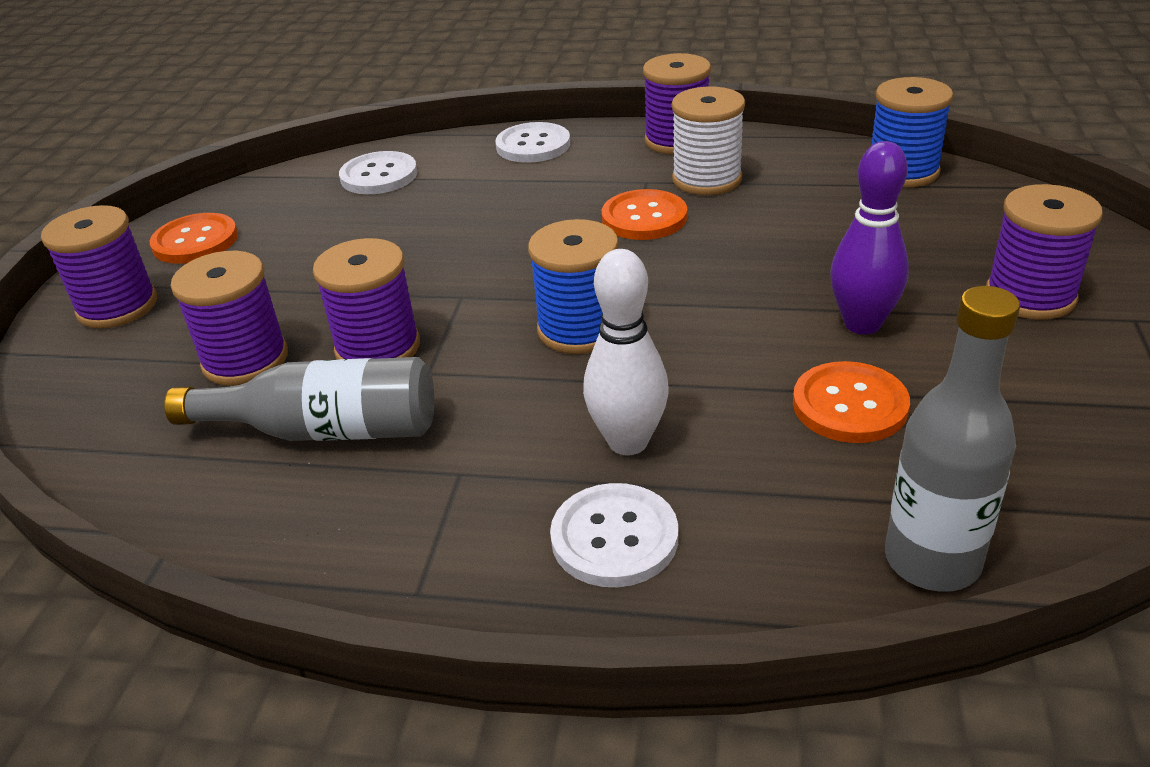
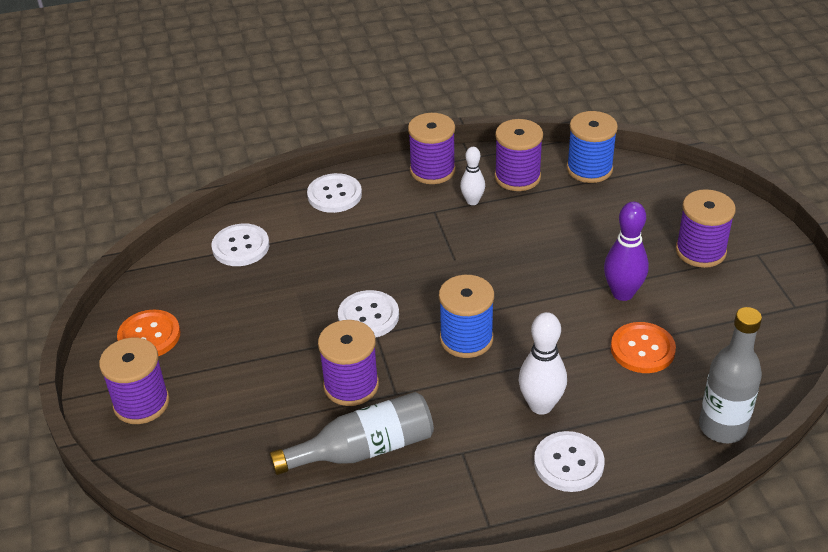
camera: 25 degrees left, 5 degrees up
purple spool [171,251,288,385] -> purple spool moved to [494,119,543,191]
orange button [602,189,687,240] -> none
white spool [672,87,745,195] -> white bowling pin [460,147,485,205]
none -> white button [338,290,399,338]

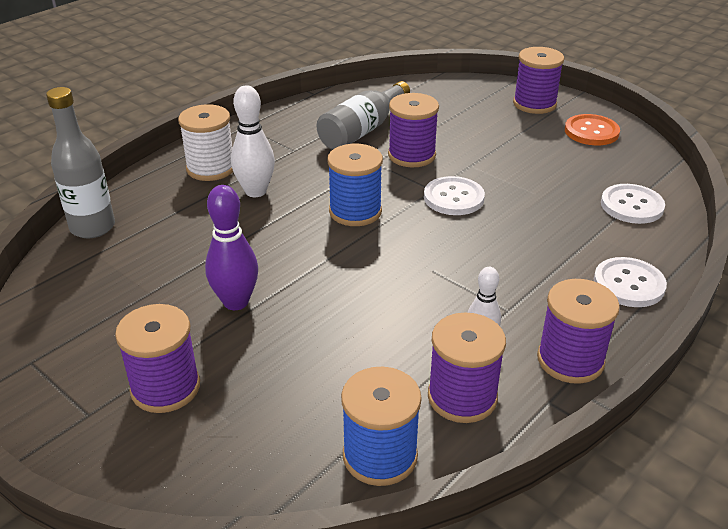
camera: 145 degrees right, 5 degrees down
white button [534,431,605,492] -> white spool [178,104,233,181]
orange button [611,322,676,373] -> none

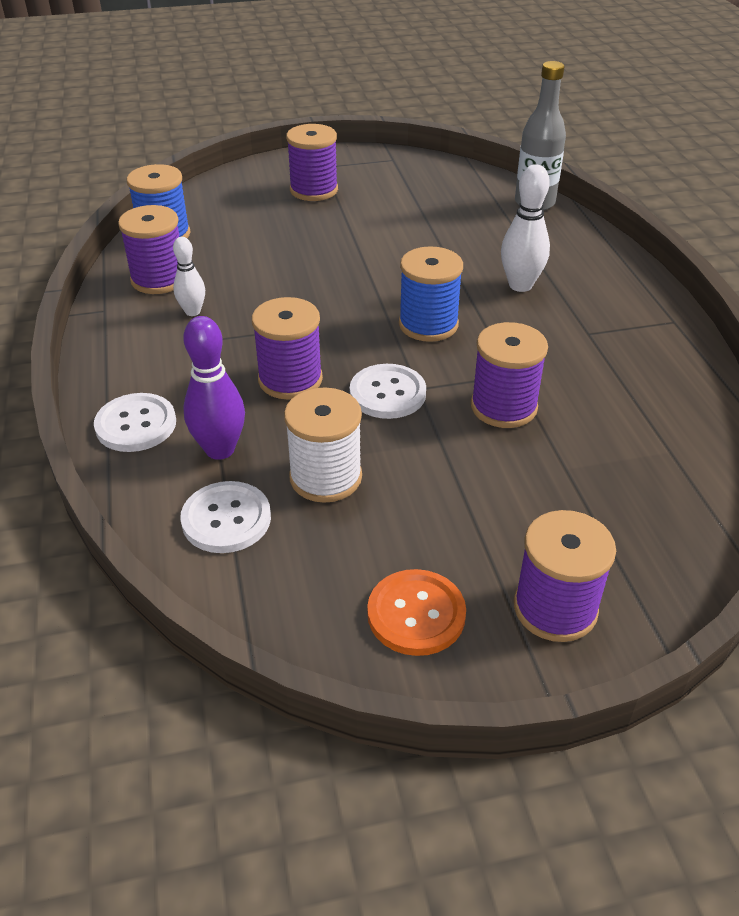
camera: 125 degrees right, 5 degrees up
white spool [178,104,233,181] -> white spool moved to [284,387,362,503]
purple bowling pin [205,185,258,310] -> purple bowling pin moved to [183,316,245,460]
grey bottle [317,81,410,150] -> none
purple spool [537,279,620,384] -> purple spool moved to [252,297,323,400]

